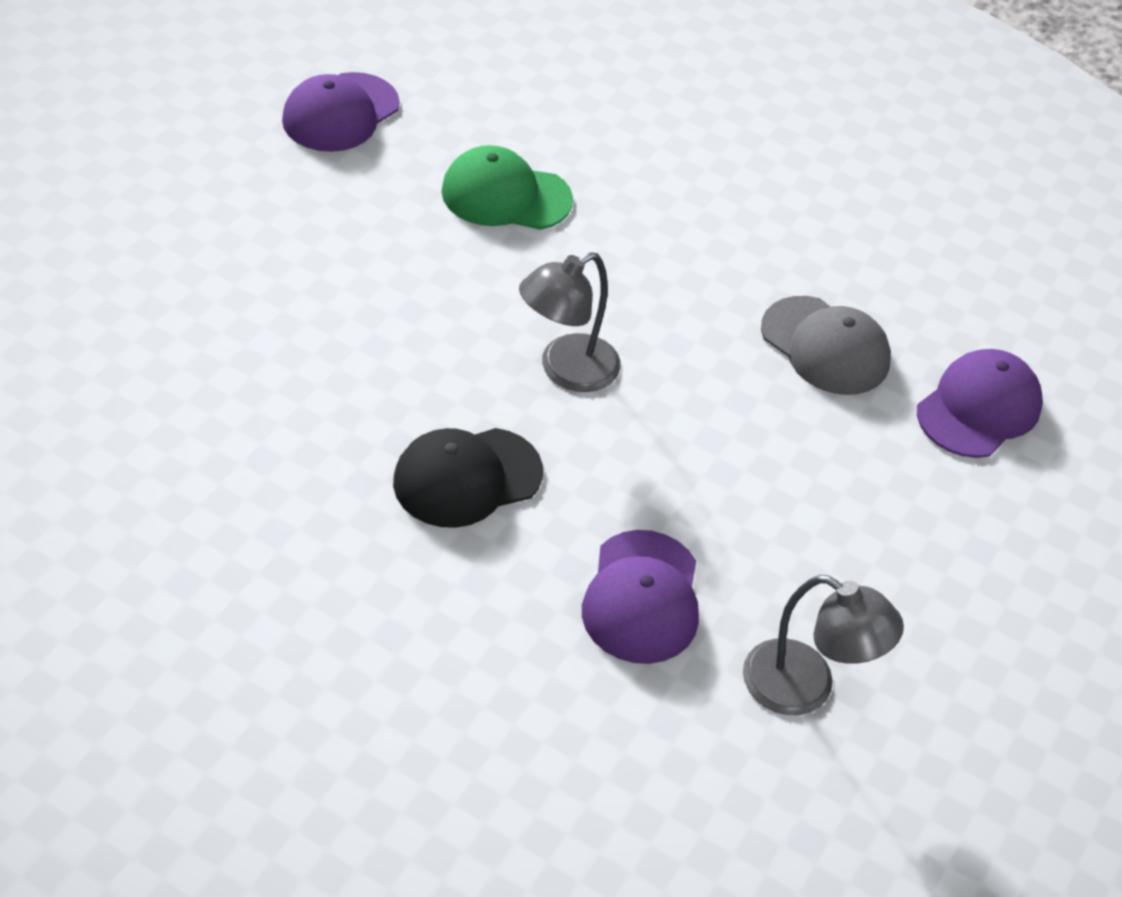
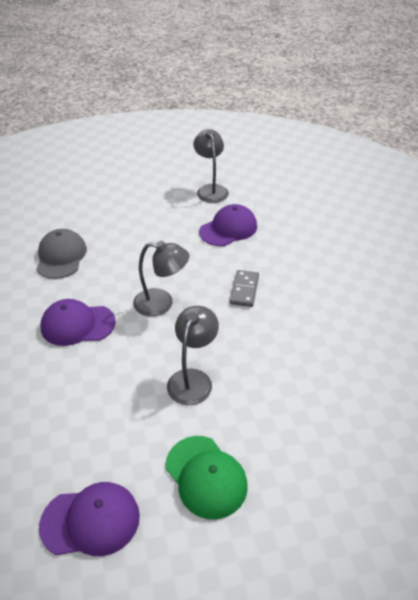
camera: 130 degrees left, 5 degrees down
black cap [393,428,543,528] -> grey domino [230,270,259,307]
green cap [441,145,573,230] -> green cap moved to [165,436,248,520]
purple cap [917,349,1043,458] -> purple cap moved to [40,299,116,346]
none -> grey lamp [167,306,219,405]

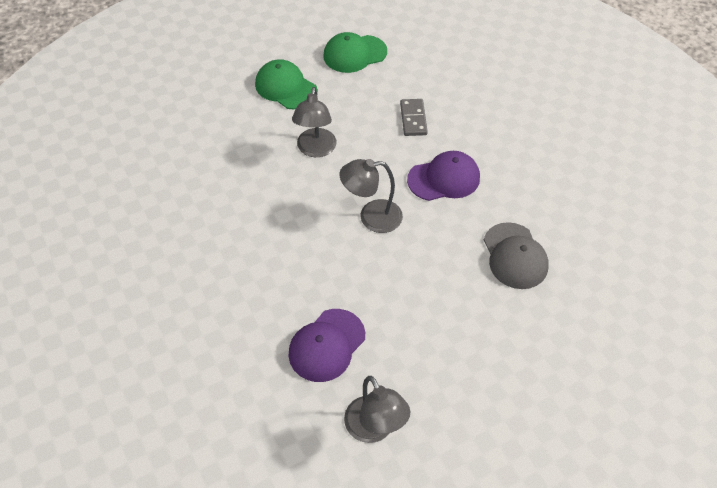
camera: 165 degrees right, 10 degrees up
purple cap [39,482,140,556] -> green cap [323,32,387,73]
grey domino [230,270,259,307] -> grey domino moved to [400,99,428,136]

